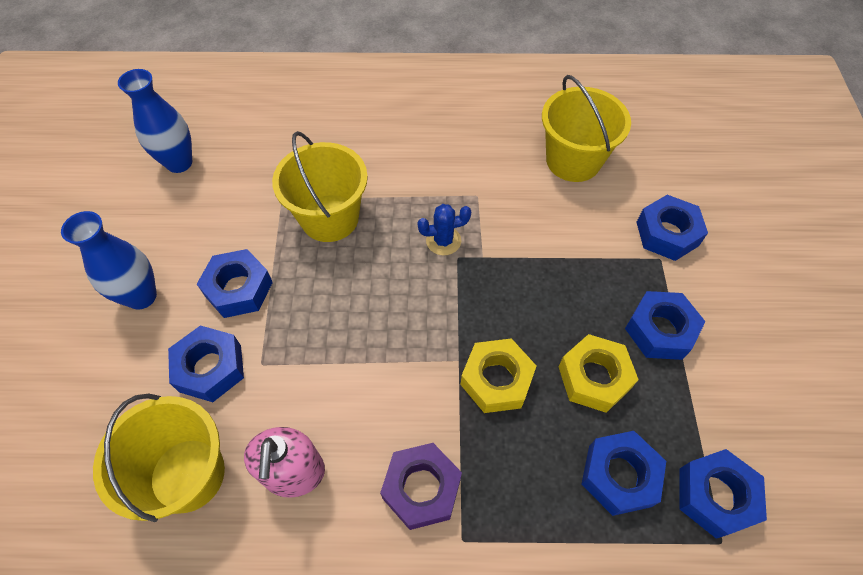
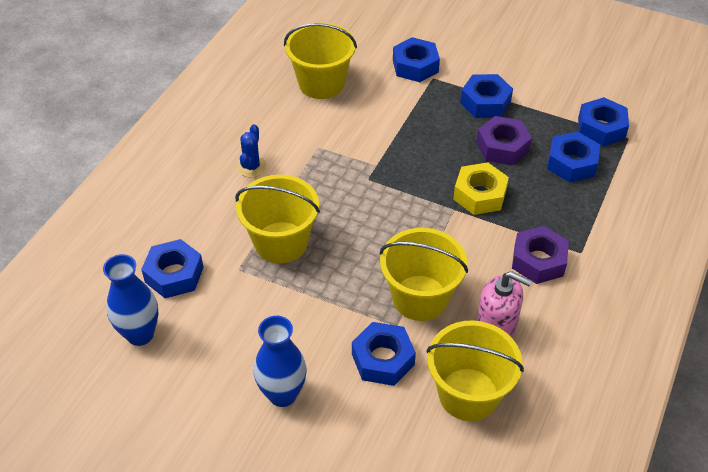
camera: 65 degrees left, 10 degrees down
blue nut [197,249,273,318] -> blue nut moved to [141,239,204,298]
blue cactus [418,204,471,255] -> blue cactus moved to [237,124,267,178]
yellow nut [558,334,639,413] -> purple nut [476,116,532,165]
none -> yellow bucket [380,228,468,321]

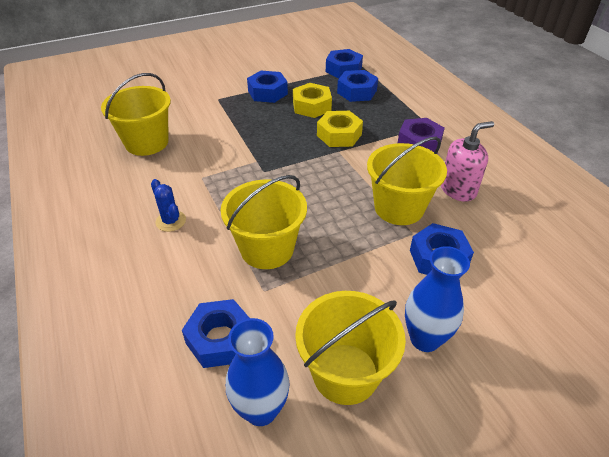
camera: 50 degrees left, 5 degrees down
blue nut [393,37,440,82] -> none
yellow bucket [426,321,524,421] -> yellow bucket moved to [295,291,406,405]
purple nut [476,116,532,165] -> yellow nut [293,83,332,118]

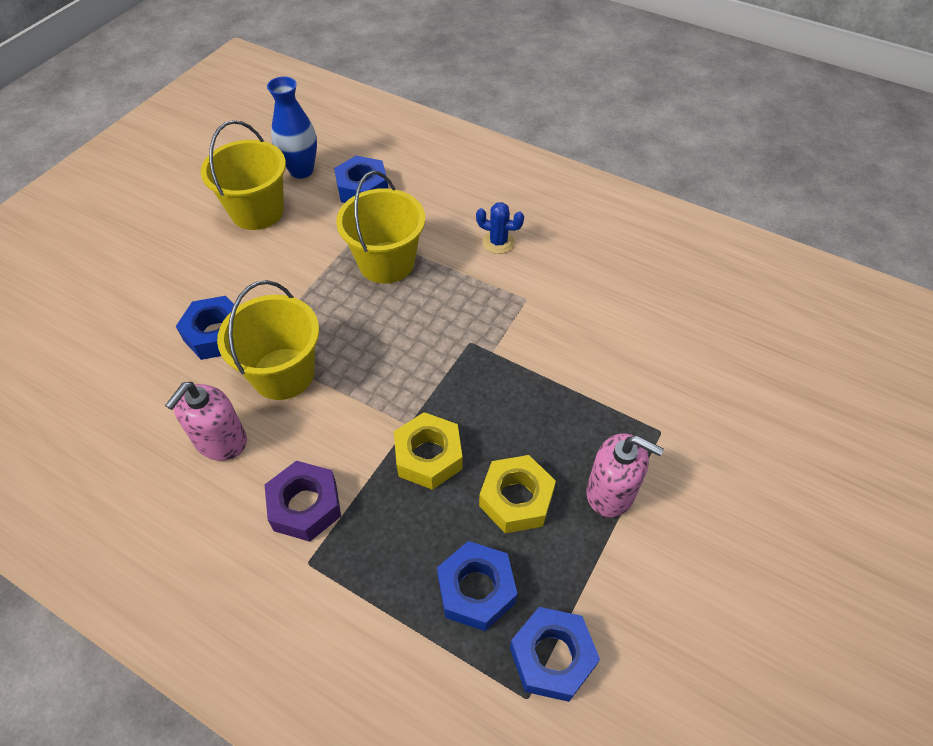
camera: 145 degrees right, 10 degrees up
yellow bucket [101,73,171,156] -> none
blue nut [247,71,288,103] -> pink soap dispenser [586,433,664,517]
blue vase [405,246,470,352] -> none

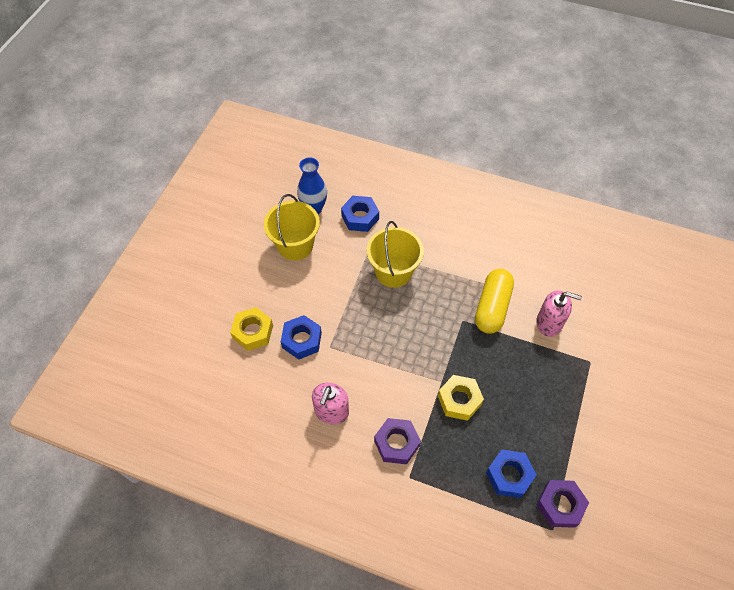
camera: 10 degrees left, 5 degrees up
yellow bucket [217,280,319,400] -> none
blue cactus [476,202,524,254] -> none
yellow nut [479,455,556,533] -> yellow nut moved to [230,307,273,351]
blue nut [510,607,600,702] -> purple nut [536,480,589,528]
pink soap dispenser [586,433,664,517] -> pink soap dispenser moved to [536,291,582,337]
none -> yellow capsule [475,269,514,334]

